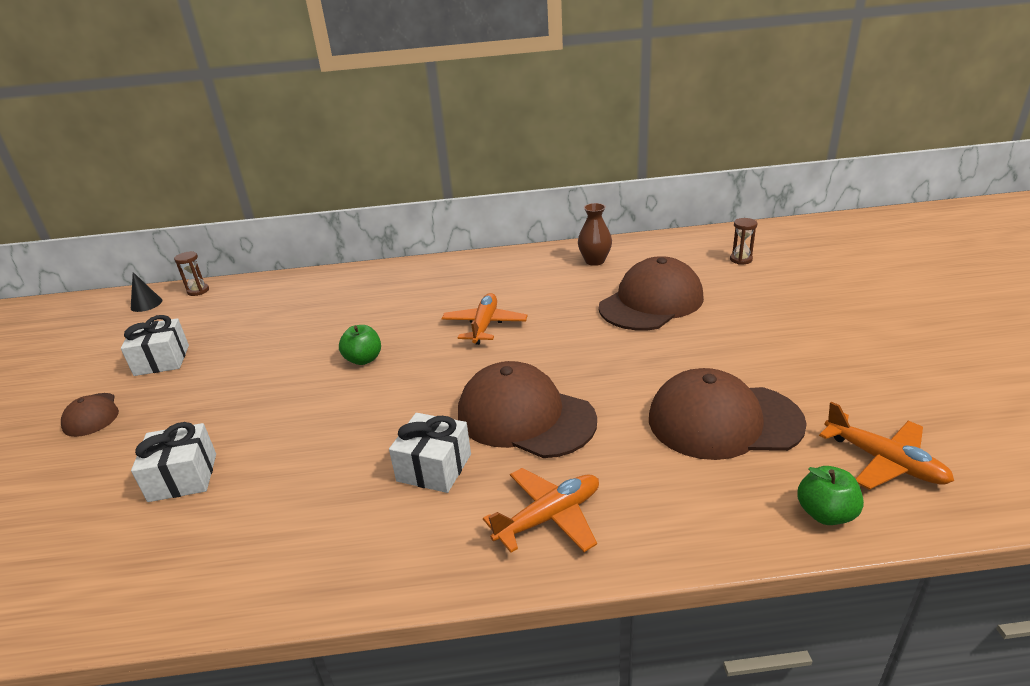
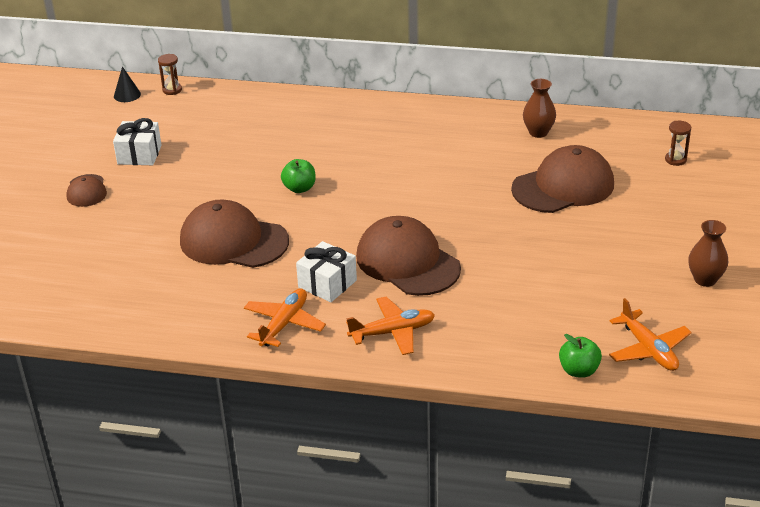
camera: 15 degrees right, 5 degrees up
white gift [131,422,216,502] -> none
orange plane [441,293,528,345] -> orange plane moved to [244,288,326,347]
brown cap [649,368,807,460] -> brown cap moved to [180,200,289,268]
none -> brown vase [688,220,728,287]

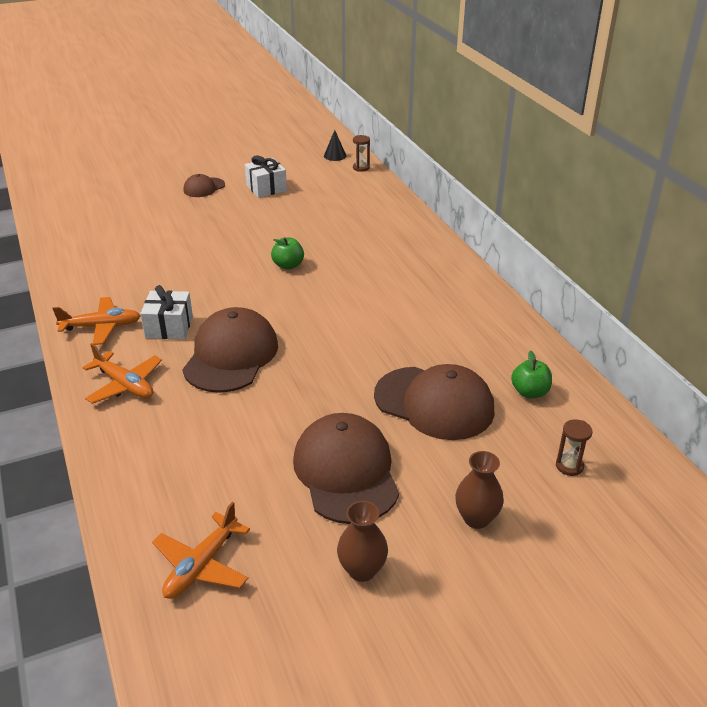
camera: 55 degrees right, 0 degrees up
brown cap [180,200,289,268] -> brown cap moved to [293,413,399,524]
brown vase [523,79,556,138] -> brown vase moved to [455,451,504,529]
green apple [559,334,602,378] -> green apple moved to [511,350,552,398]

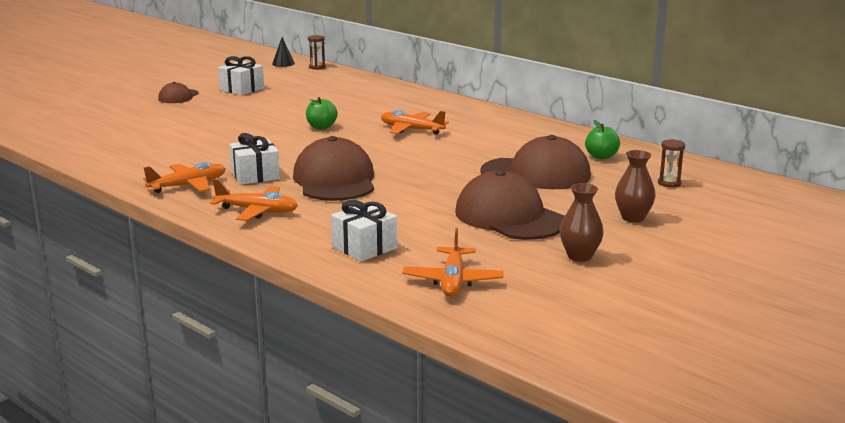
camera: 25 degrees left, 15 degrees down
none -> white gift [331,200,398,262]
none -> orange plane [381,110,449,135]

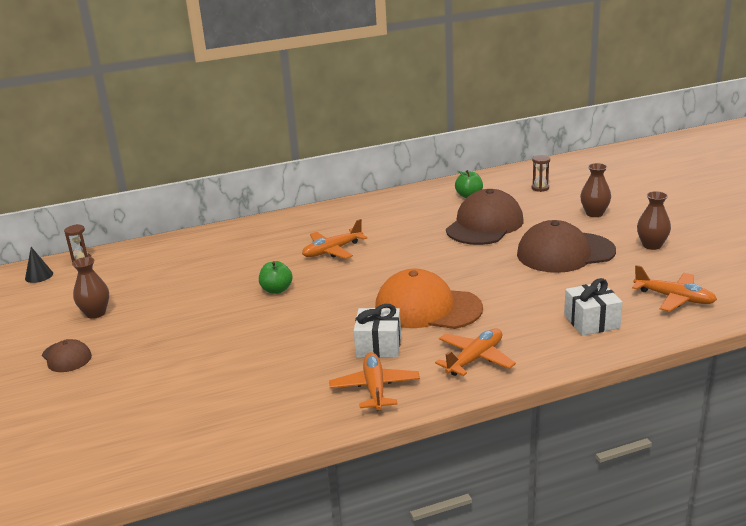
camera: 60 degrees left, 5 degrees up
white gift [218,56,264,95] -> brown vase [72,257,109,319]
brown cap [293,136,374,201] -> orange cap [375,269,483,329]

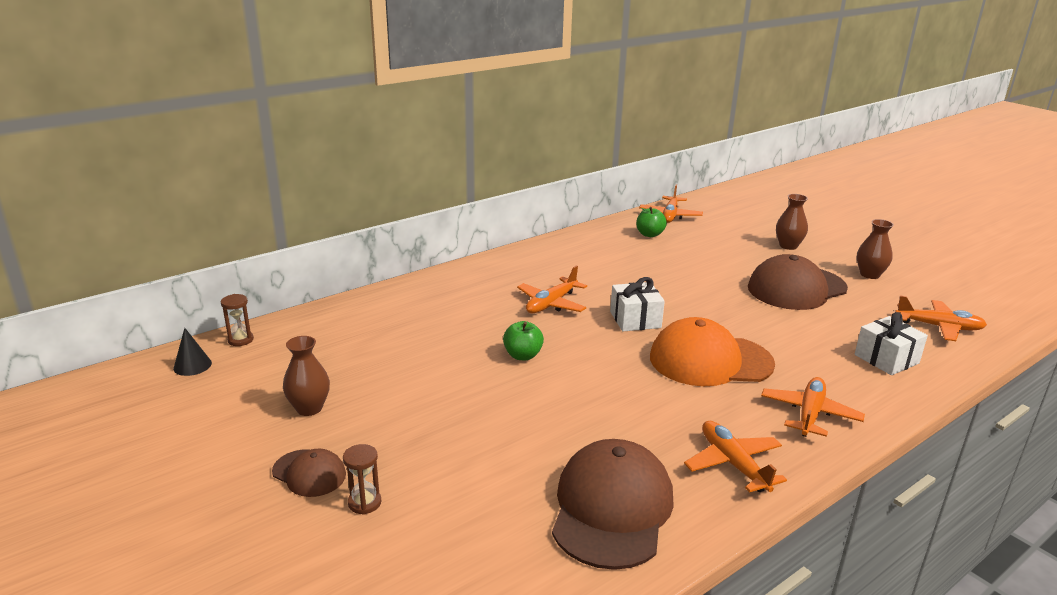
camera: 20 degrees left, 0 degrees up
white gift [354,304,401,358] -> white gift moved to [610,277,665,331]
brown cap [446,189,523,245] -> brown cap moved to [552,439,674,570]
brown hourglass [532,155,550,192] -> brown hourglass moved to [343,444,381,515]
none -> orange plane [639,185,703,223]

